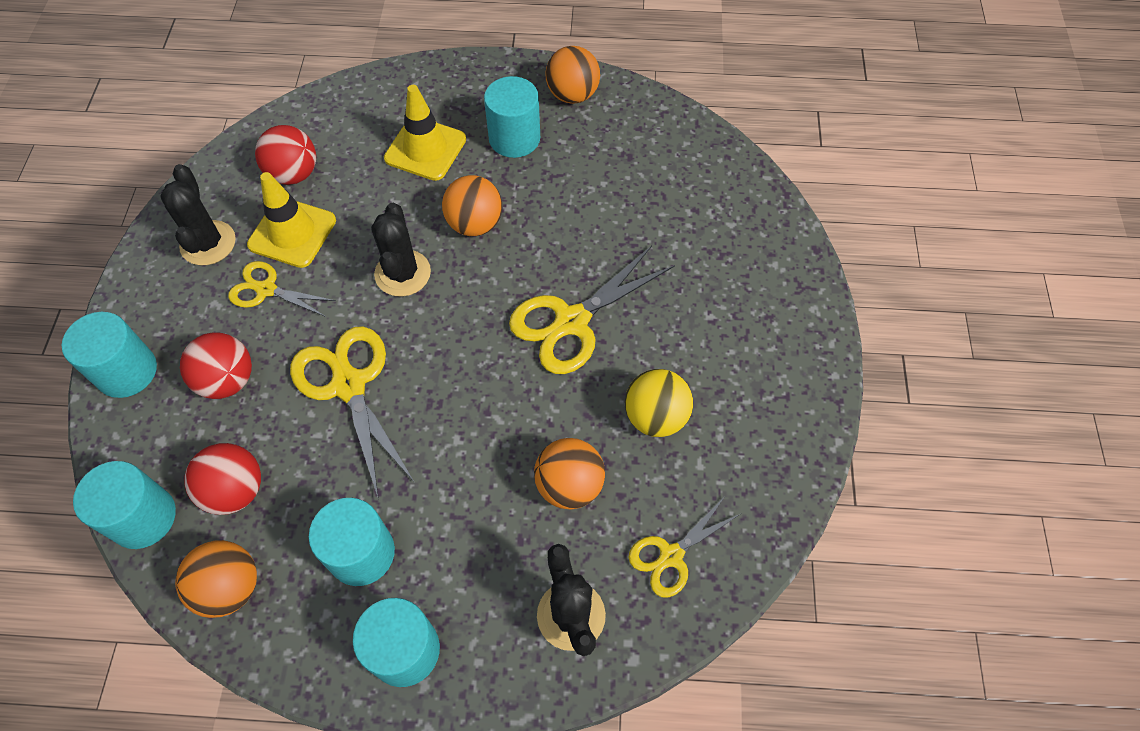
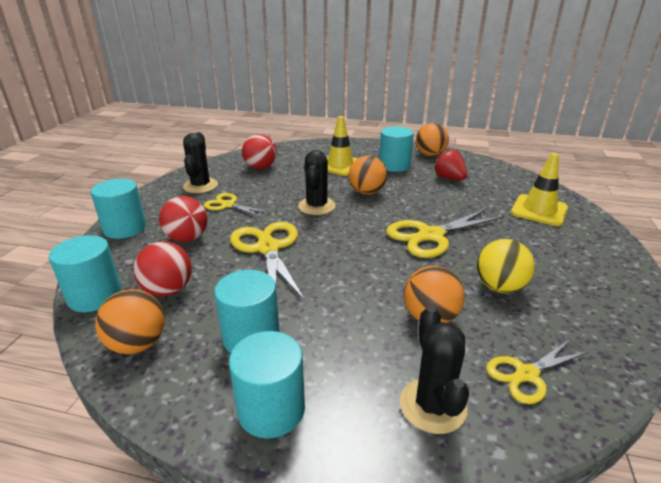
camera: 10 degrees right, 30 degrees down
yellow traffic cone [247,172,336,268] -> yellow traffic cone moved to [511,153,568,226]
none -> red strawberry [434,149,467,180]

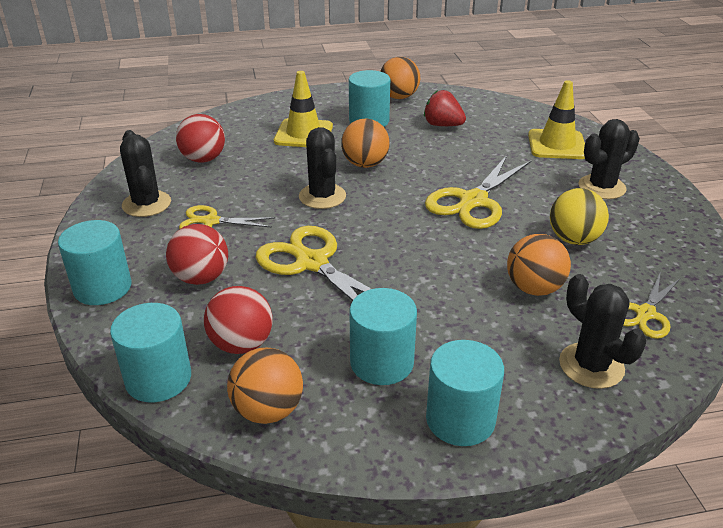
camera: 25 degrees left, 5 degrees up
none -> black cactus [578,119,640,199]

